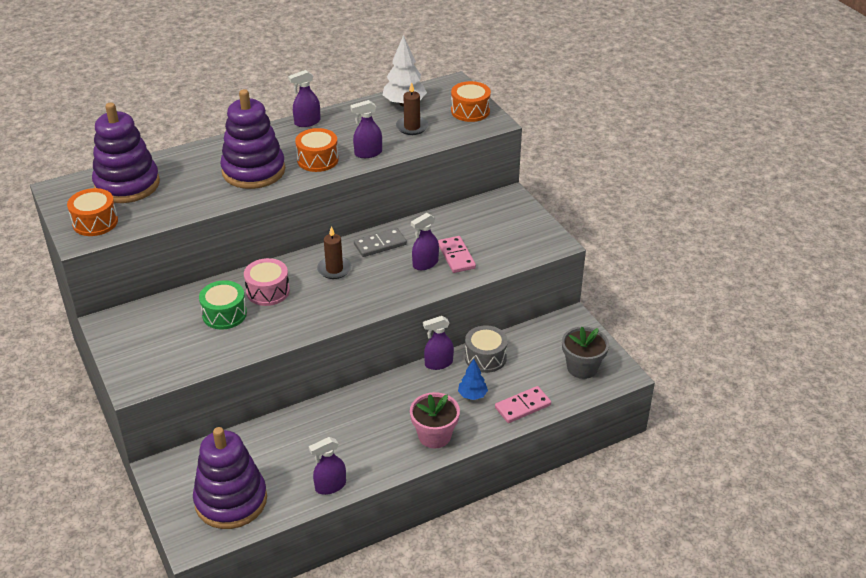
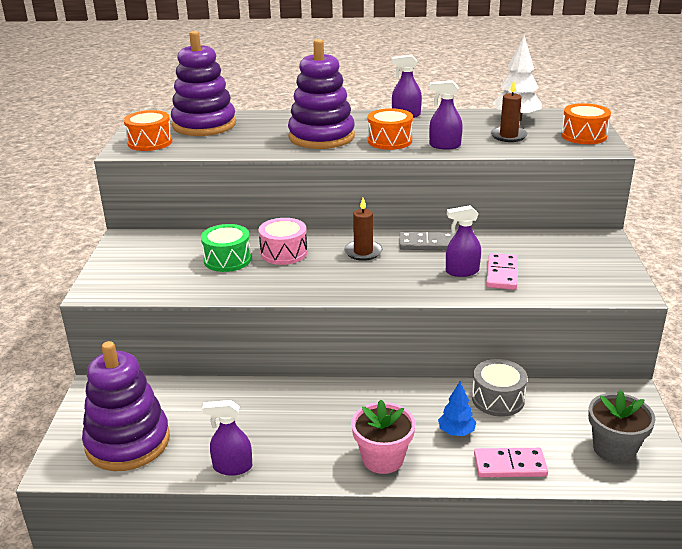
camera: 30 degrees right, 10 degrees down
purple spray bottle [423,316,454,370] -> none

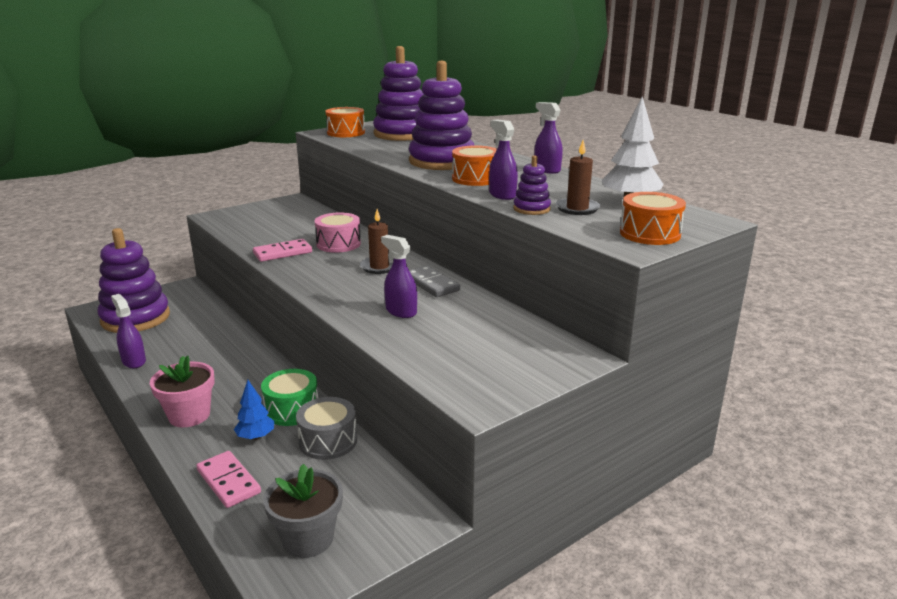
camera: 50 degrees right, 5 degrees down
green drum [201,224,252,272] -> green drum moved to [261,369,318,426]
pink domino [486,253,518,290] -> pink domino moved to [253,239,312,262]
none -> purple stacking toy [513,155,551,215]

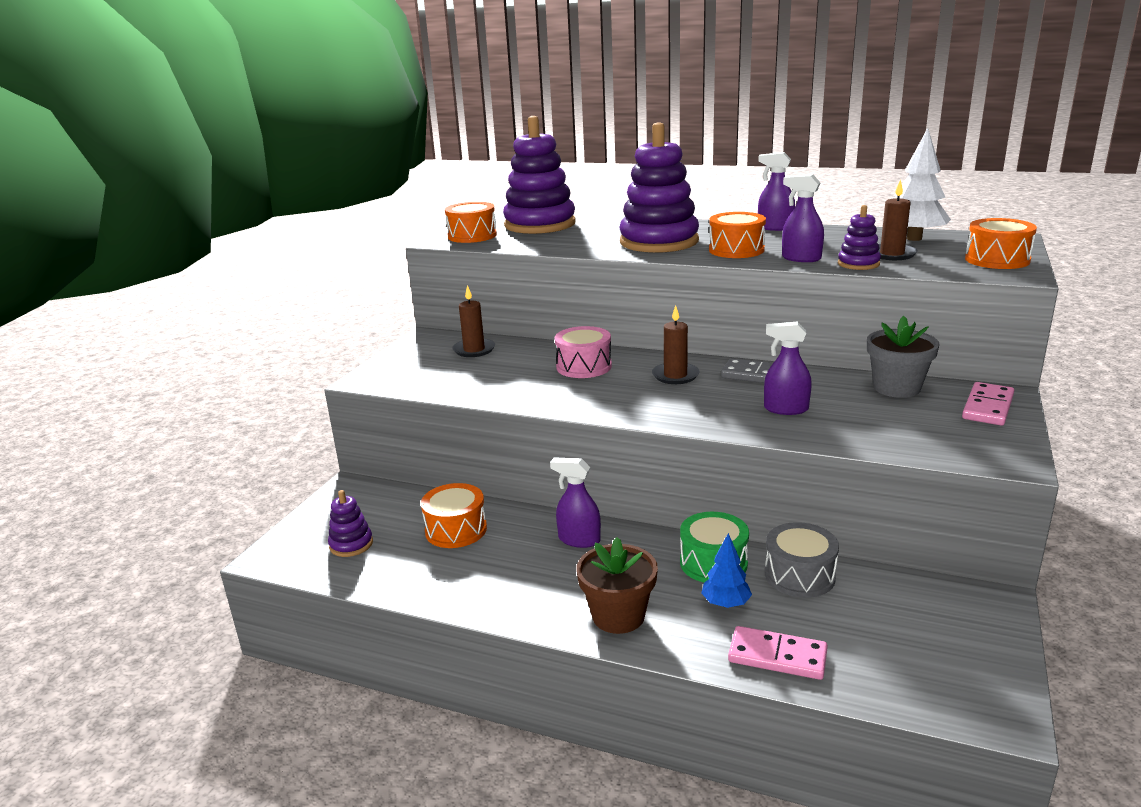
camera: 30 degrees left, 0 degrees up
purple stacking toy [98,228,170,333] -> purple stacking toy [328,490,373,557], size x0.46
purple spray bottle [111,294,146,368] -> purple spray bottle moved to [550,457,601,548]
pink flower pot [150,355,215,427] -> brown flower pot [576,537,658,634]
pink domino [253,239,312,262] -> pink domino moved to [962,382,1014,426]
grey flower pot [263,464,343,558] -> grey flower pot moved to [867,316,939,398]
none -> orange drum [421,483,487,548]
none -> brown candle [452,285,495,357]

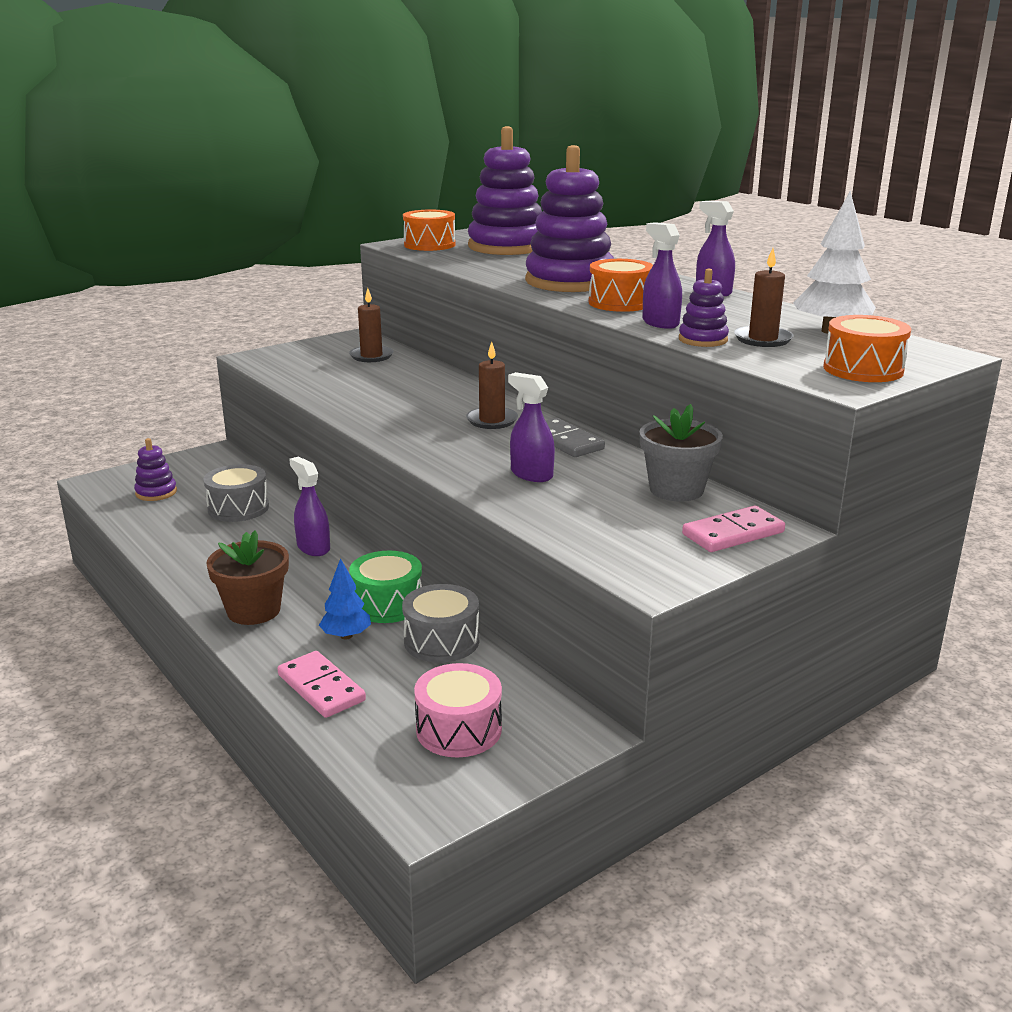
camera: 30 degrees right, 0 degrees up
orange drum [421,483,487,548] -> grey drum [203,464,269,522]
pink drum [555,326,612,378] -> pink drum moved to [414,663,502,757]

